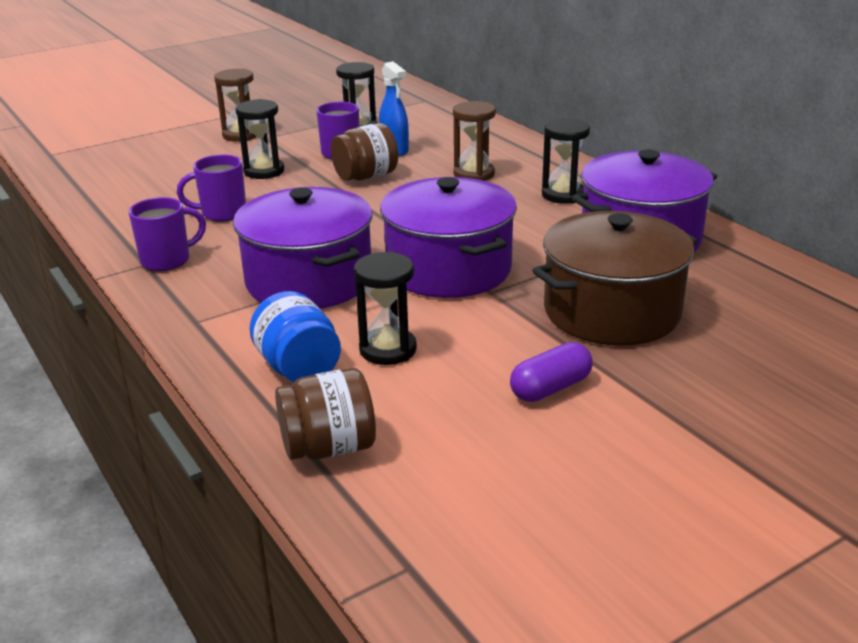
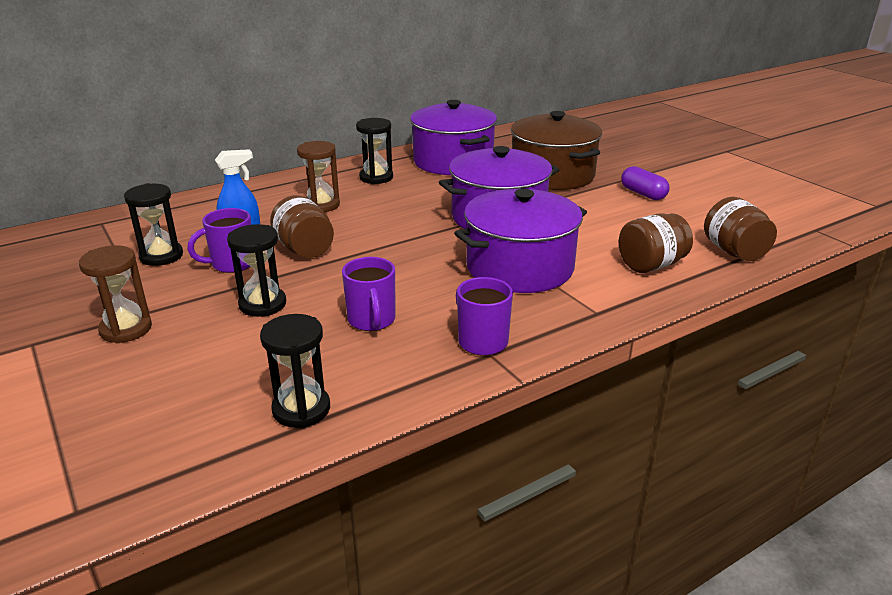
camera: 90 degrees left, 0 degrees up
blue jar [249,291,341,382] -> brown jar [619,213,693,273]
black hourglass [354,251,417,365] -> black hourglass moved to [260,314,330,428]

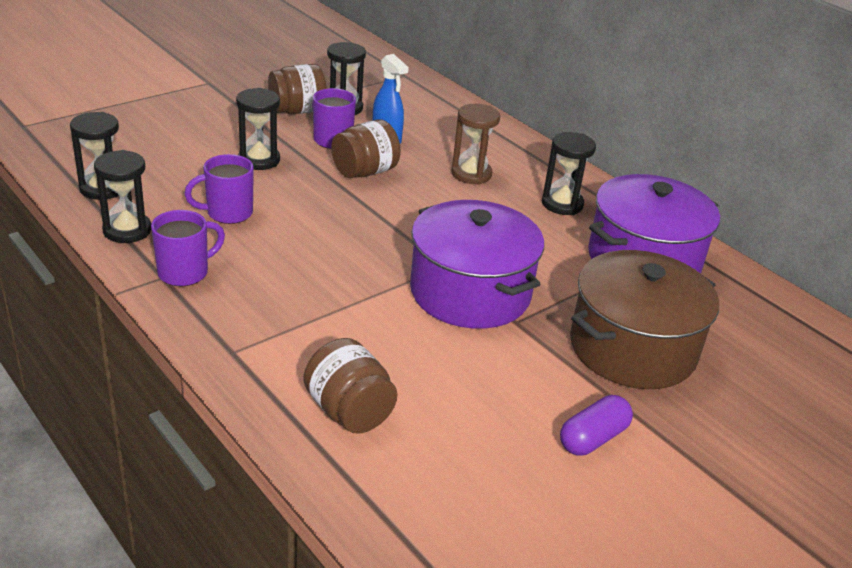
camera: 80 degrees right, 5 degrees up
brown hourglass [79,245,152,344] -> none
purple pot [454,189,587,293] -> none
brown jar [704,197,777,261] -> brown jar moved to [268,64,327,114]
none -> black hourglass [94,150,151,243]

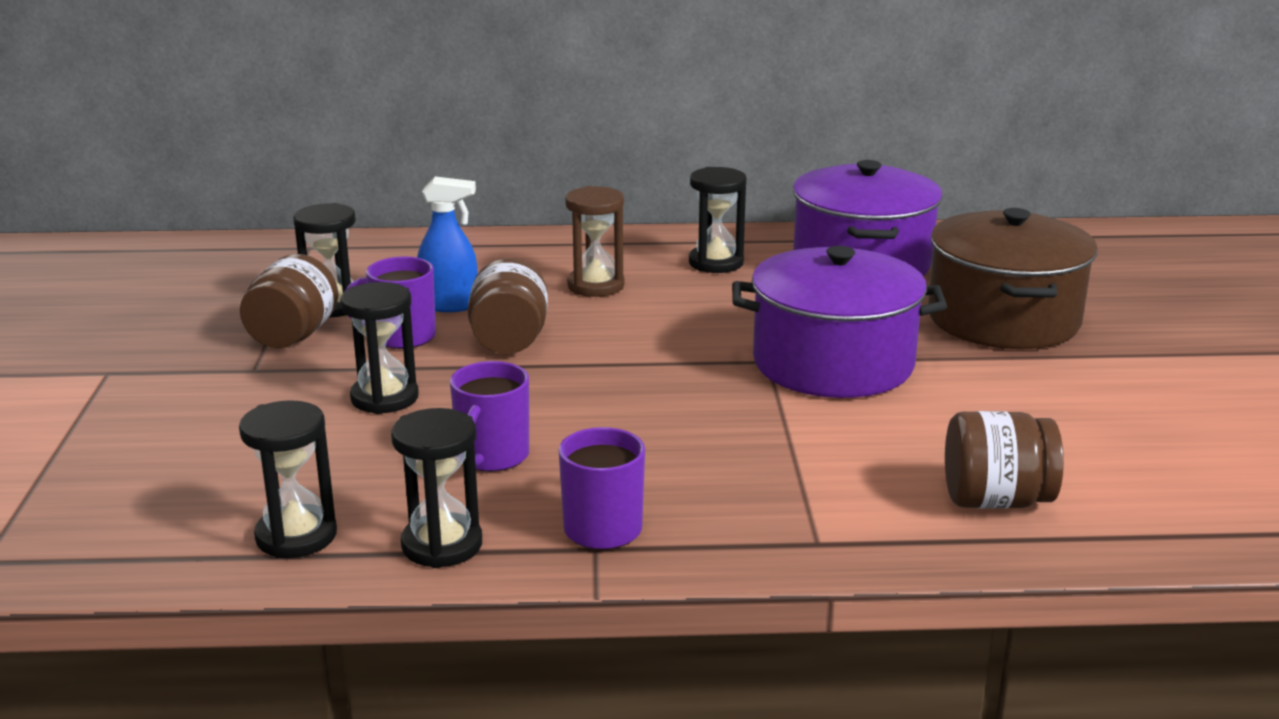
camera: 50 degrees left, 10 degrees down
purple capsule [560,395,633,456] -> none

